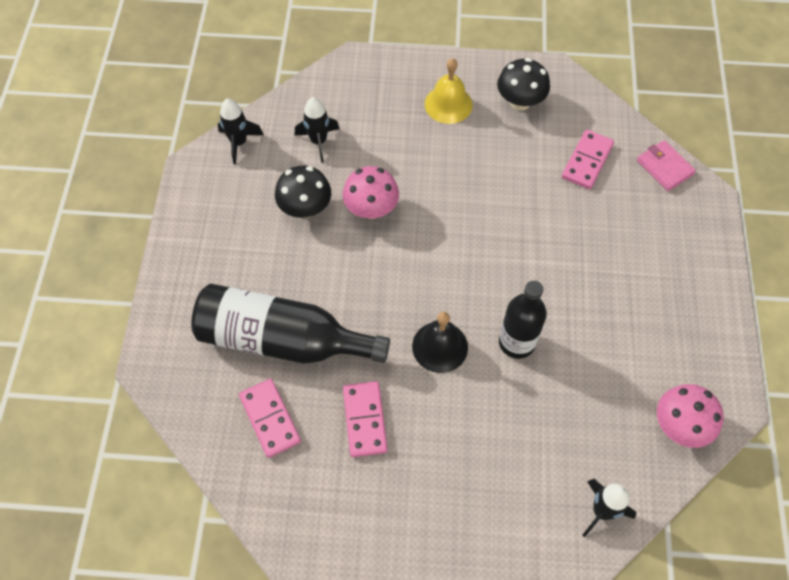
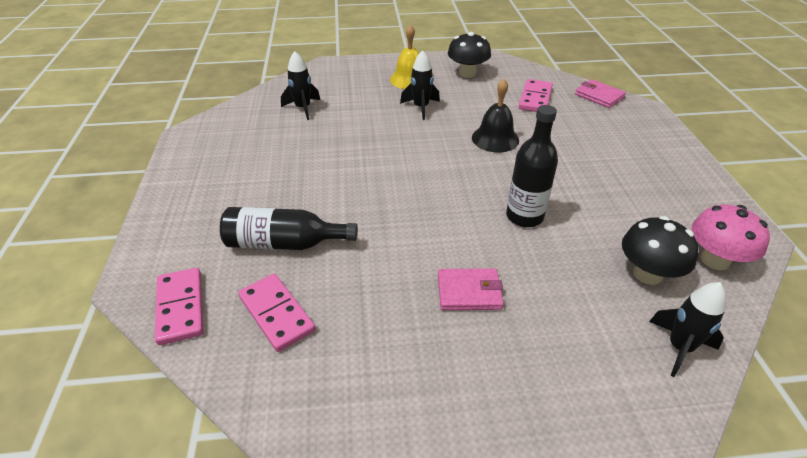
camera: 10 degrees left, 20 degrees down
black bottle [191,284,390,364] -> black bottle [220,207,358,250], size x0.64
black rocket [218,99,264,164] -> black rocket moved to [400,50,440,120]
black mushroom [275,166,331,218] -> black mushroom moved to [622,216,698,285]
pink mushroom [343,166,399,219] -> none
pink domino [343,381,388,457] -> pink domino moved to [155,268,204,345]
black bell [412,312,468,373] -> black bell moved to [472,79,519,153]
none -> pink wallet [438,268,504,310]

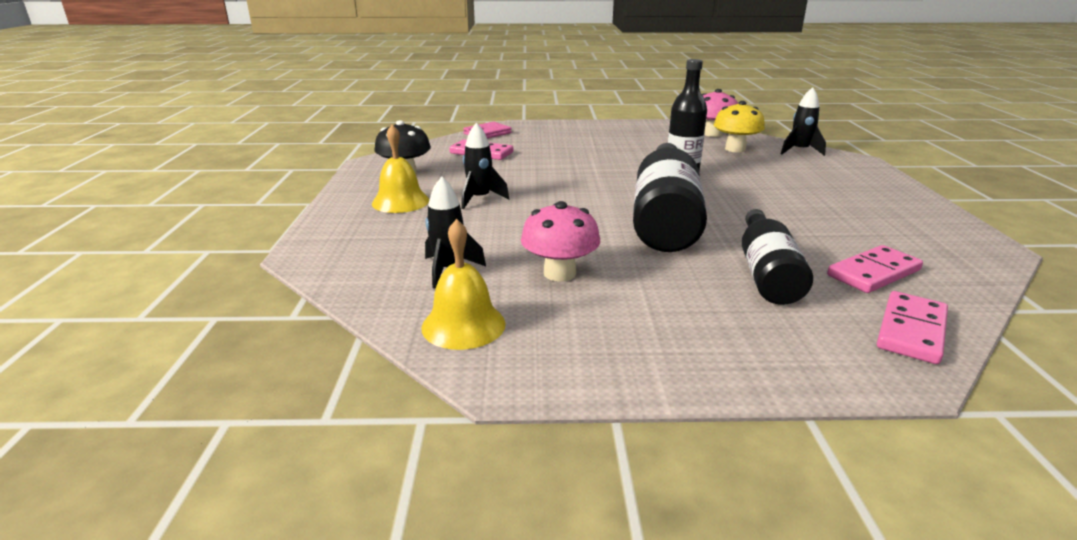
camera: 85 degrees left, 15 degrees down
pink domino [155,268,204,345] -> pink domino turned 45 degrees counterclockwise [877,291,948,364]
pink wallet [438,268,504,310] -> none
black bell [472,79,519,153] -> none
black mushroom [622,216,698,285] -> yellow mushroom [714,101,765,152]
none -> yellow bell [421,219,506,350]
none -> pink mushroom [521,201,600,282]
none -> black bottle [633,143,707,252]

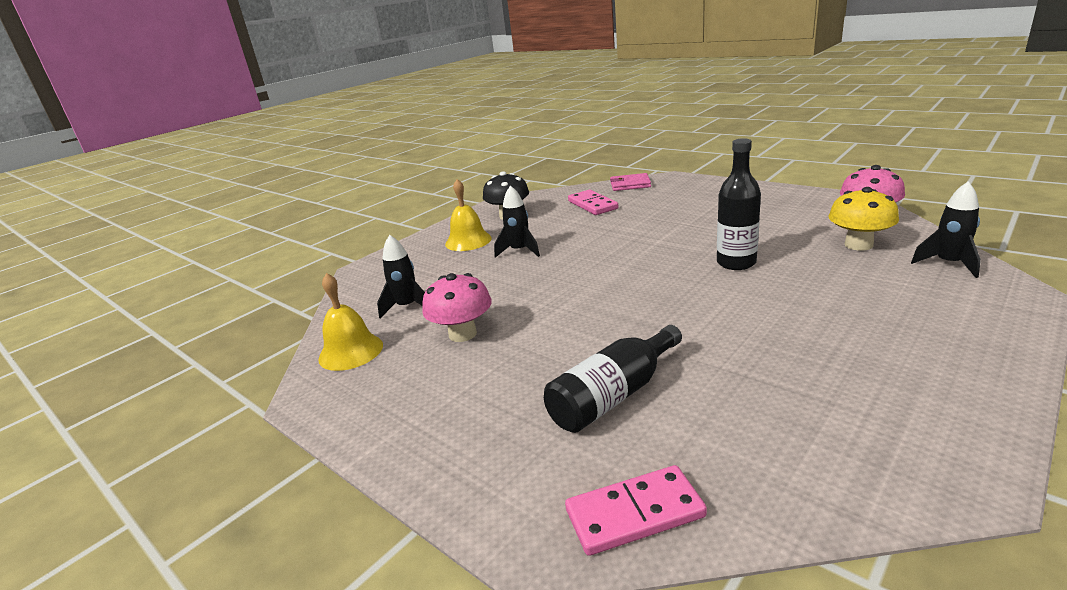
camera: 45 degrees right, 0 degrees up
black bottle [633,143,707,252] -> none
pink domino [827,245,923,293] -> none

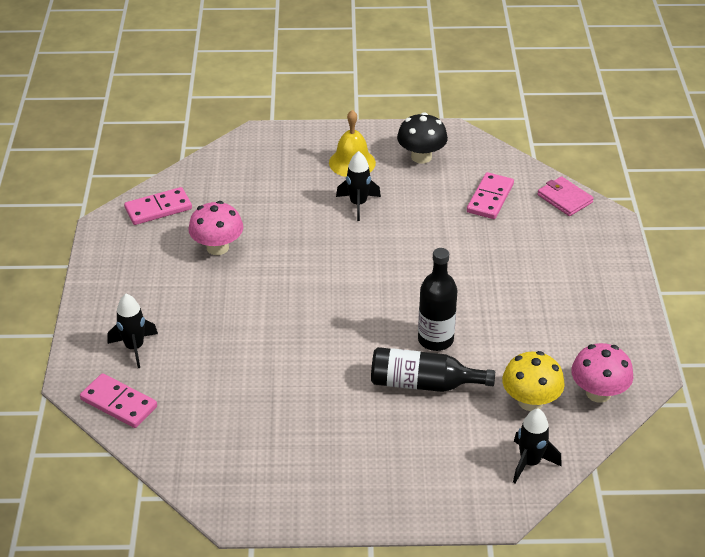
camera: 45 degrees right, 15 degrees up
yellow bell [318,273,383,371] -> pink domino [124,187,192,225]
black rocket [377,235,425,318] -> black rocket moved to [108,294,158,368]
black bottle [544,325,682,433] -> black bottle moved to [371,347,495,392]

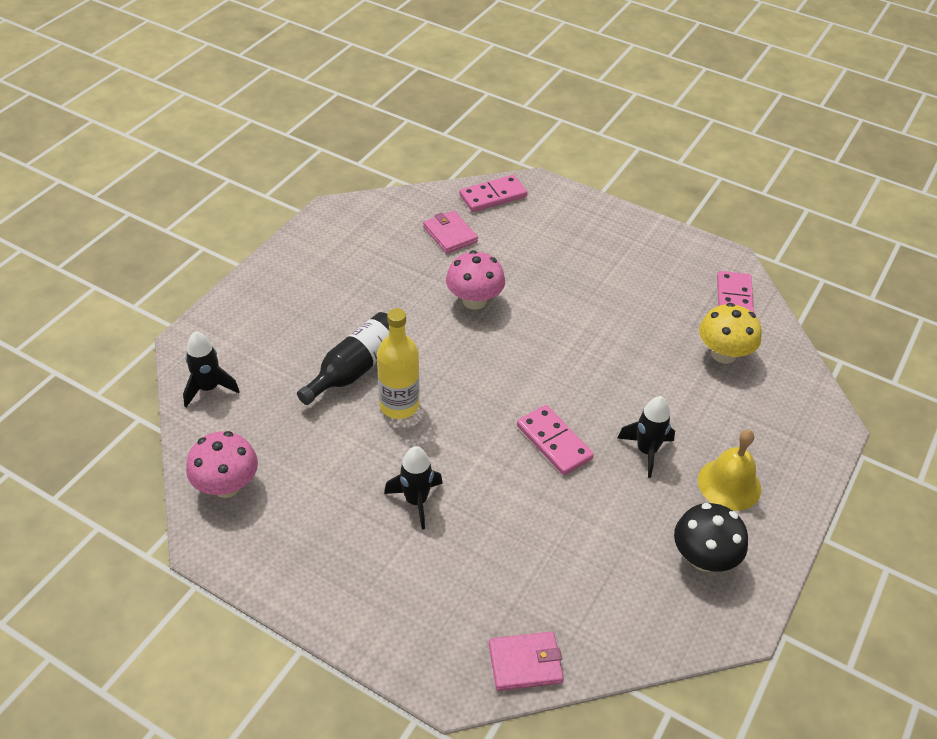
camera: 120 degrees right, 5 degrees up
black rocket [108,294,158,368] -> black rocket moved to [384,446,443,529]
pink mushroom [188,201,243,255] -> pink mushroom moved to [446,250,505,310]
black bottle [418,248,458,351] -> yellow bottle [377,308,419,419]
pink domino [467,172,514,219] -> pink domino moved to [517,405,594,475]
yellow mushroom [502,351,565,411] -> yellow mushroom moved to [699,303,762,364]
none -> pink wallet [423,211,478,254]

